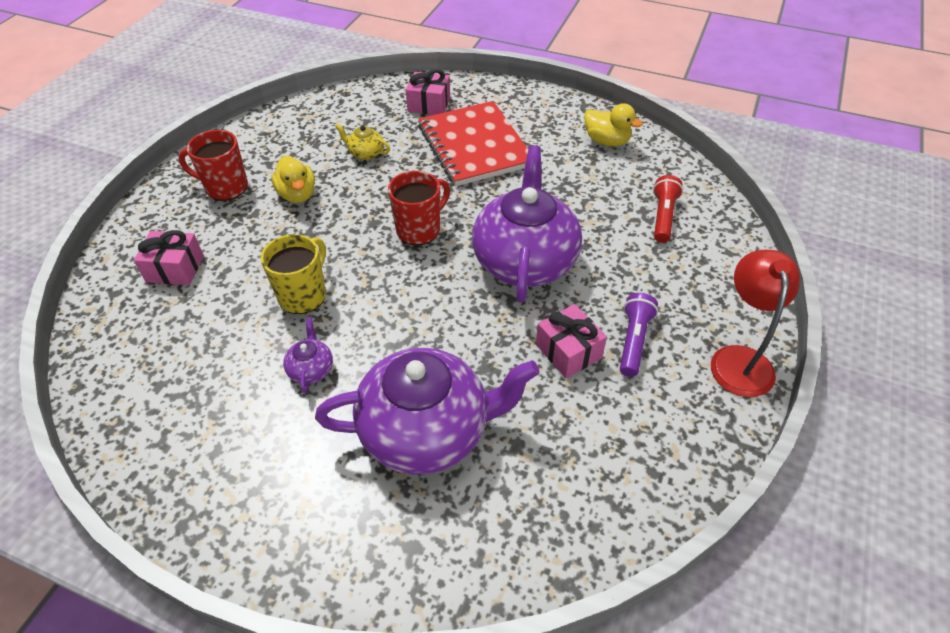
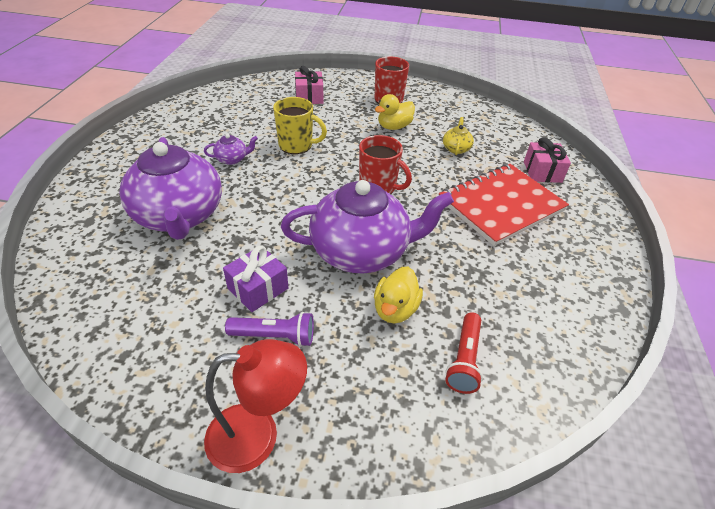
camera: 75 degrees right, 5 degrees down
pink gift [536,304,607,378] -> purple gift [223,246,288,312]
yellow duck [584,103,643,146] -> yellow duck moved to [374,266,423,323]
red flashlight [653,175,683,243] -> red flashlight turned 105 degrees clockwise [445,312,483,394]

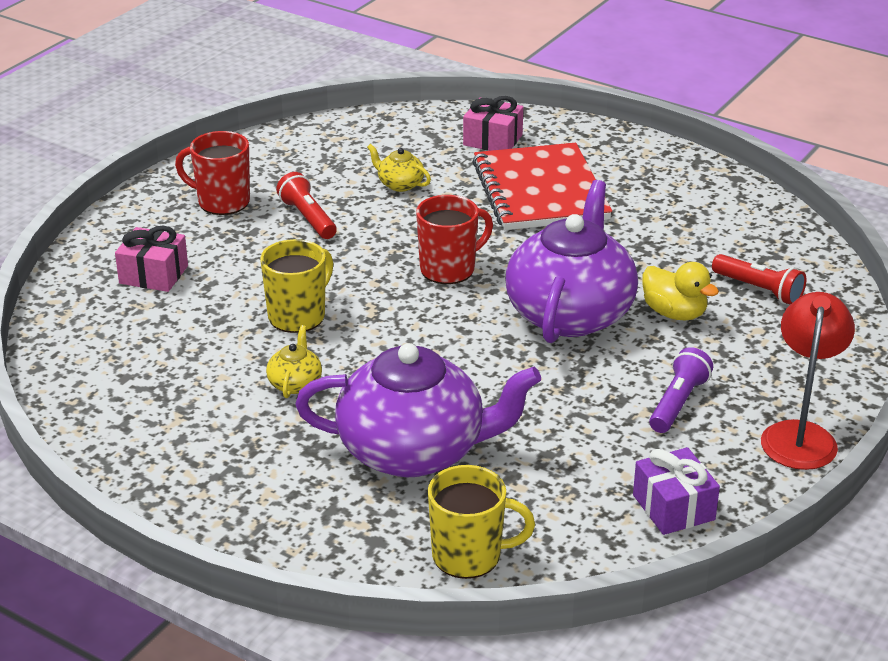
camera: 65 degrees left, 10 degrees down
purple teapot [204,134,258,165] -> yellow teapot [266,325,322,398]
purple gift [223,246,288,312] -> purple gift moved to [633,447,720,535]
yellow duck [375,94,415,130] -> red flashlight [276,172,337,239]
none -> yellow mug [428,465,535,579]

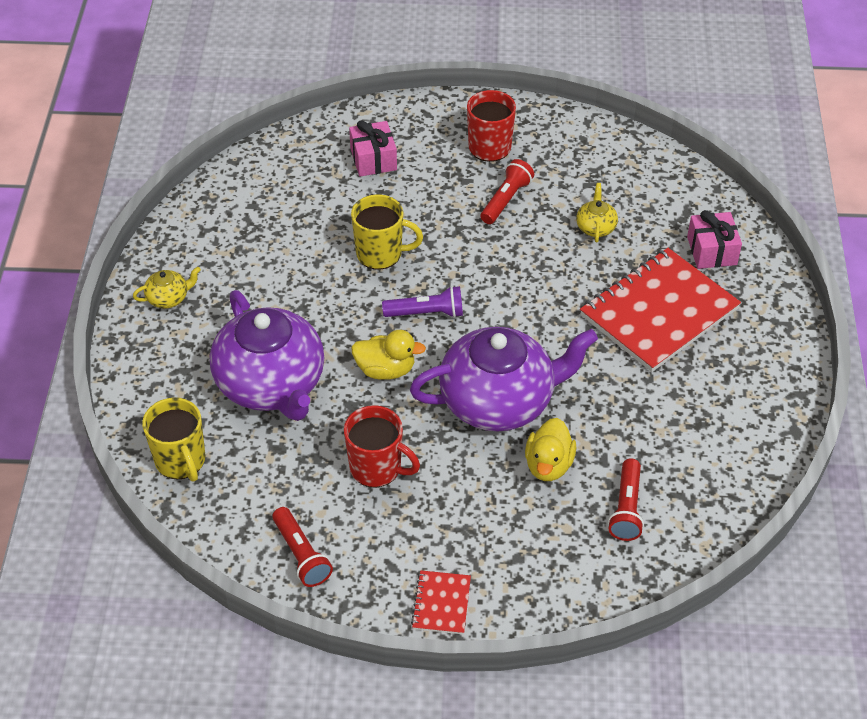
camera: 60 degrees right, 15 degrees up
yellow teapot [266,325,322,398] -> yellow teapot moved to [133,267,201,309]
red mug [416,195,493,284] -> red mug moved to [344,405,420,488]
purple gift [633,447,720,535] -> red flashlight [272,507,333,587]
purple flashlight [649,347,713,433] -> purple flashlight moved to [382,286,463,318]
red lamp [761,292,855,470] -> red notebook [411,570,471,634]
none -> yellow duck [351,330,426,380]

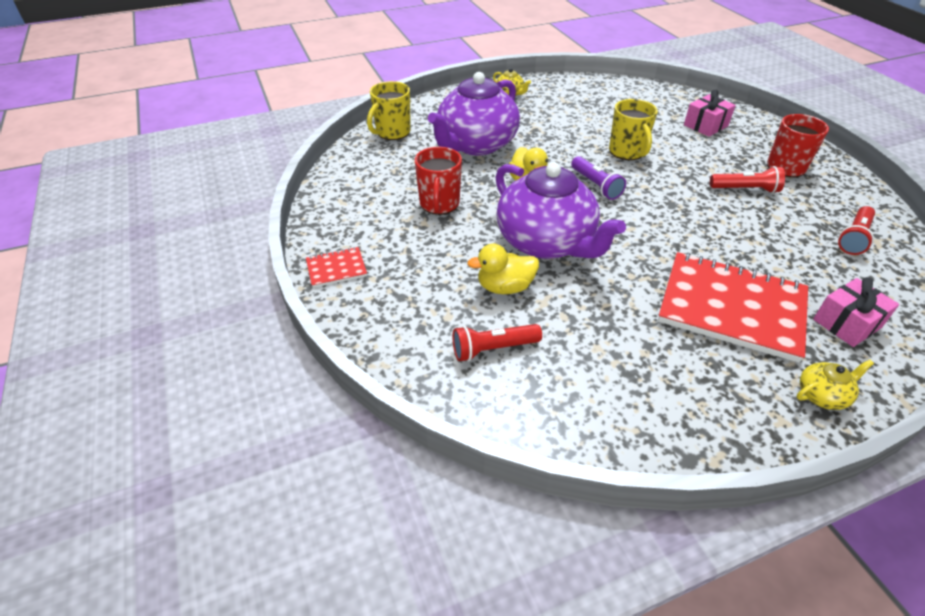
camera: 65 degrees right, 5 degrees down
red flashlight [272,507,333,587] -> red flashlight moved to [838,206,875,255]
yellow teapot [576,183,618,242] -> yellow teapot moved to [796,360,874,410]

